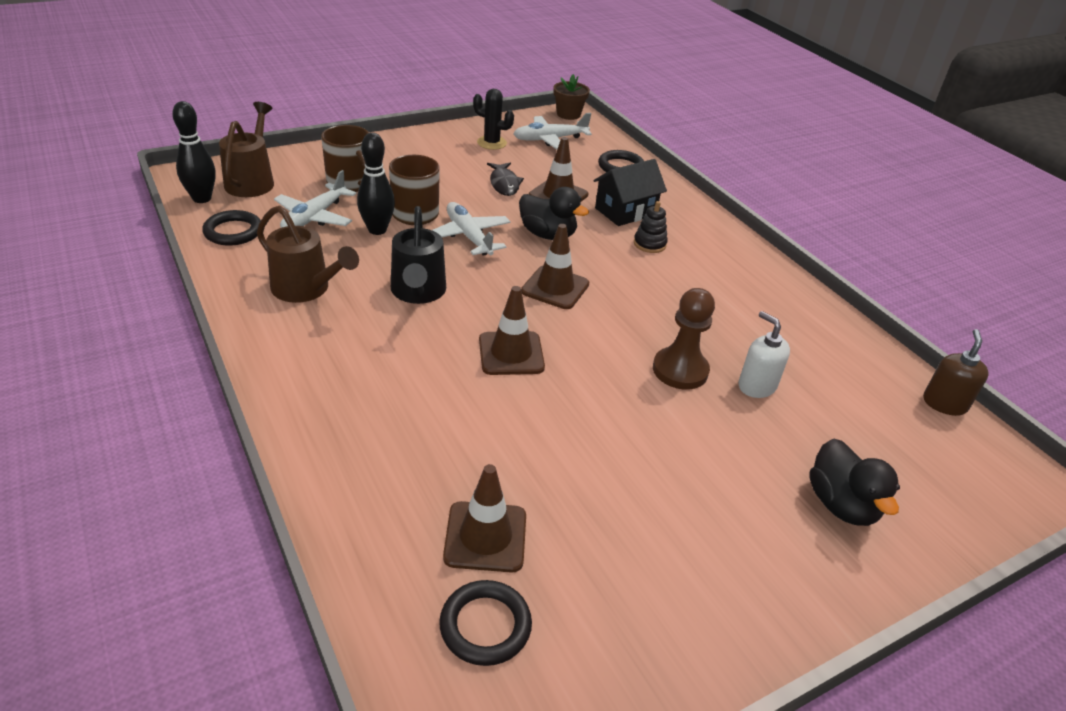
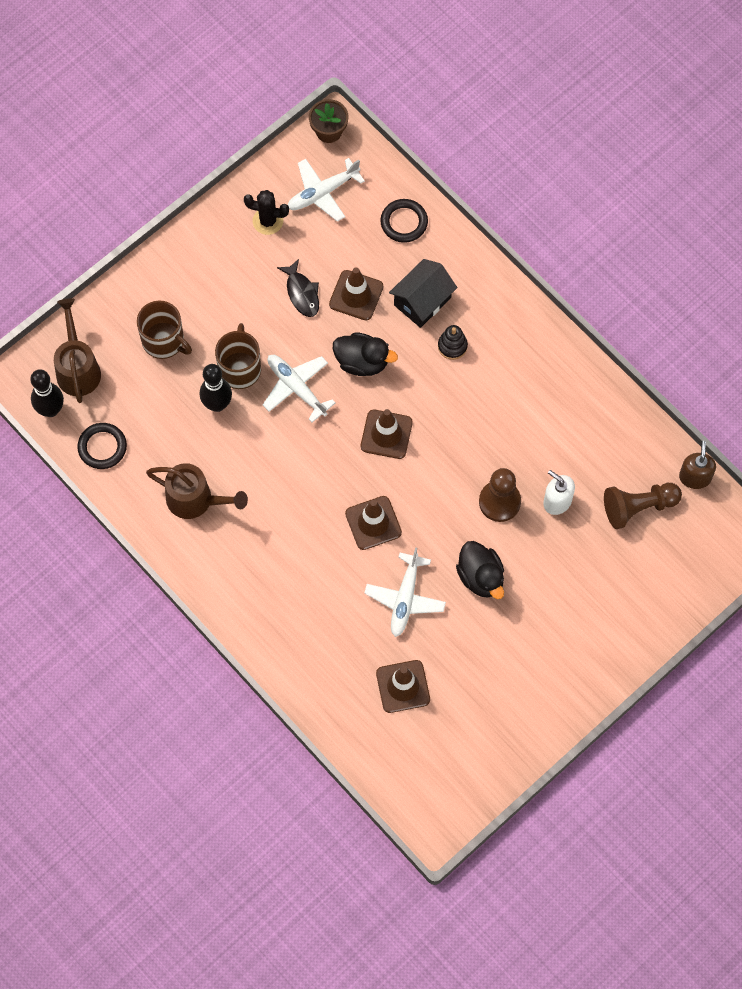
camera: 10 degrees left, 30 degrees up
white plane [274,170,356,228] -> white plane moved to [364,547,446,637]
black watering can [391,206,446,304] -> none
black ring [439,580,532,666] -> none
black duck [809,438,900,526] -> black duck moved to [456,541,504,599]
none -> brown pawn [604,483,682,529]

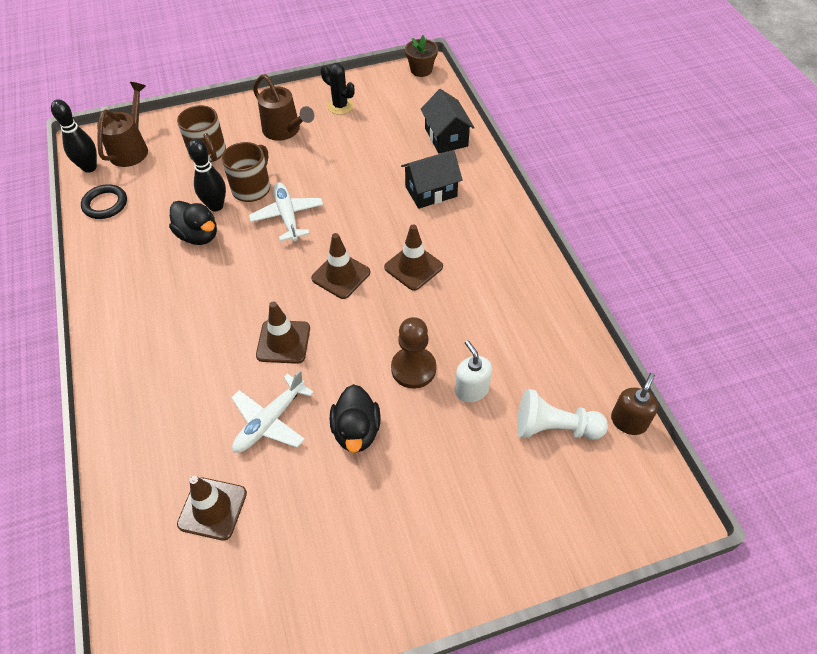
camera: 25 degrees right, 15 degrees down
brown watering can [146,463,248,519] -> brown watering can moved to [253,74,314,141]
black fish [277,259,319,317] -> none
white plane [288,158,365,222] -> none
brown traffic cone [329,267,383,320] -> brown traffic cone moved to [384,224,443,291]
black duck [333,332,398,376] -> black duck moved to [169,201,217,245]
black ring [380,199,428,243] -> black house [421,89,475,154]
black stacking toy [438,325,468,360] -> none
brown pawn [604,483,682,529] -> white pawn [517,389,608,440]

